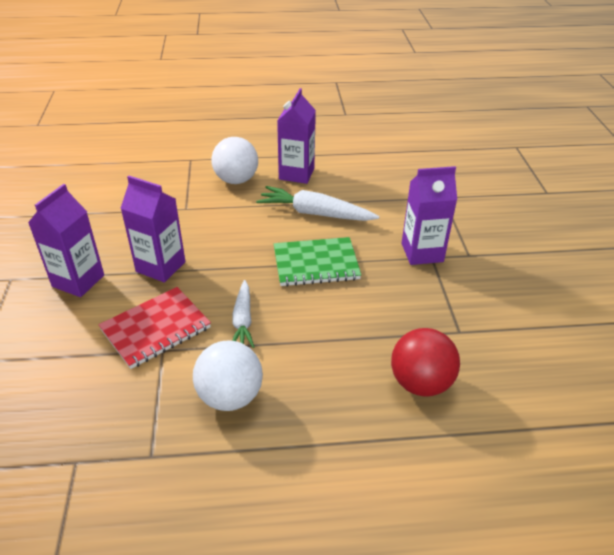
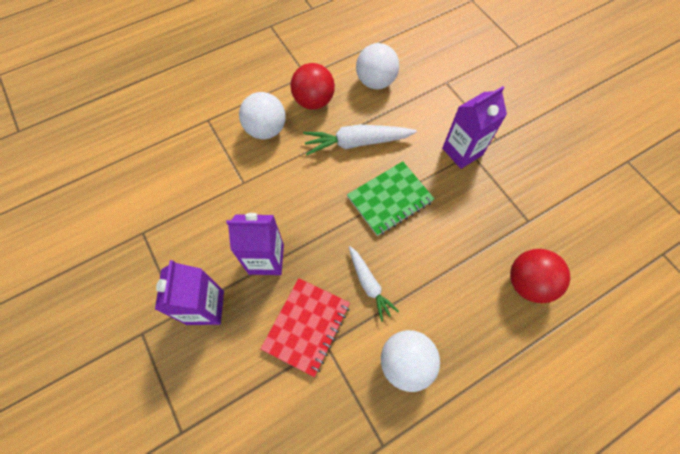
camera: 25 degrees left, 25 degrees up
purple carton [277,88,316,184] -> red ball [290,63,335,110]
none -> white ball [356,43,399,89]

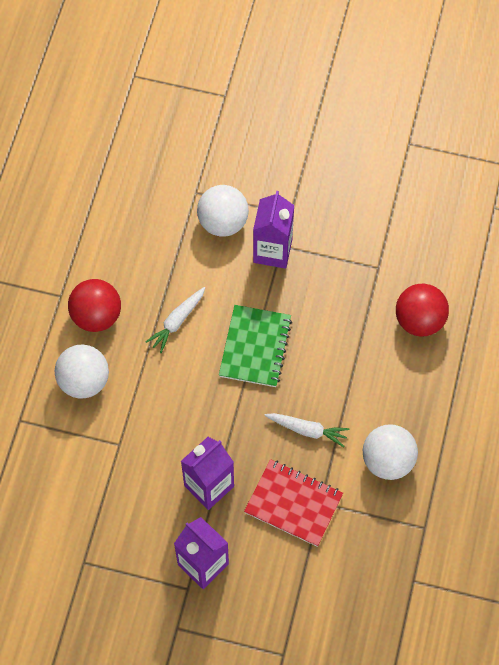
camera: 45 degrees left, 0 degrees up
red notebook [260,278,350,377] -> red notebook turned 45 degrees counterclockwise [244,459,343,547]
white carrot [303,125,417,155] -> white carrot [146,287,205,353], size x0.63
white ball [356,43,399,89] -> white ball moved to [197,185,249,237]

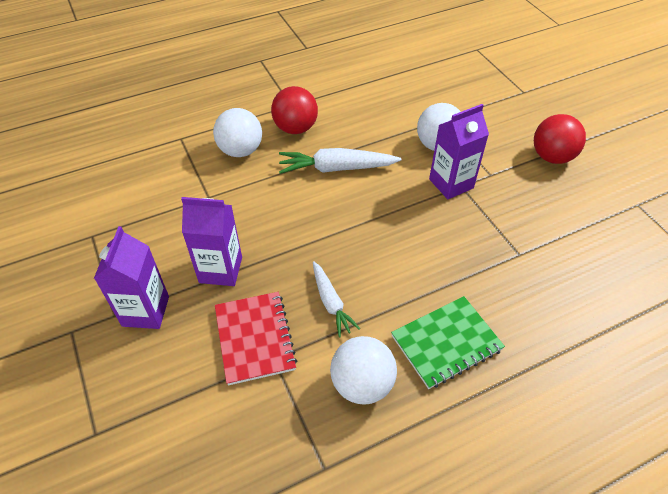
camera: 50 degrees right, 15 degrees down
white carrot [146,287,205,353] -> white carrot [279,148,402,174], size x1.58
green notebook [219,305,292,387] -> green notebook moved to [391,296,505,389]
red ball [396,284,449,336] -> red ball moved to [534,114,586,164]

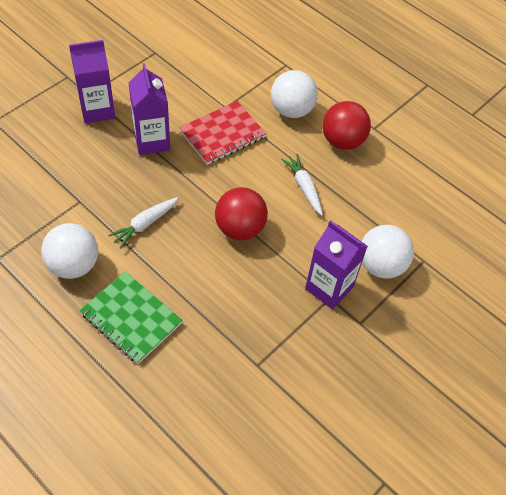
camera: 65 degrees right, 5 degrees up
red notebook [215,292,297,386] -> red notebook moved to [179,101,266,165]
white carrot [279,148,402,174] -> white carrot [281,154,323,216], size x0.63
red ball [534,114,586,164] -> red ball moved to [215,187,268,240]

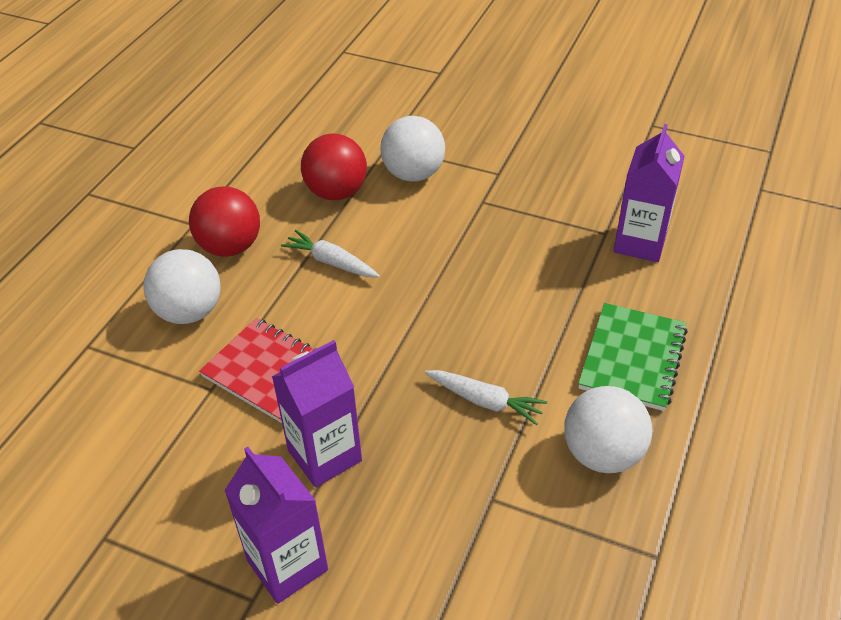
camera: 105 degrees left, 10 degrees down
red ball [215,187,268,240] -> red ball moved to [301,134,367,200]
white carrot [281,154,323,216] -> white carrot turned 75 degrees clockwise [281,230,380,277]
purple carton [305,220,368,310] -> purple carton moved to [614,124,685,262]

